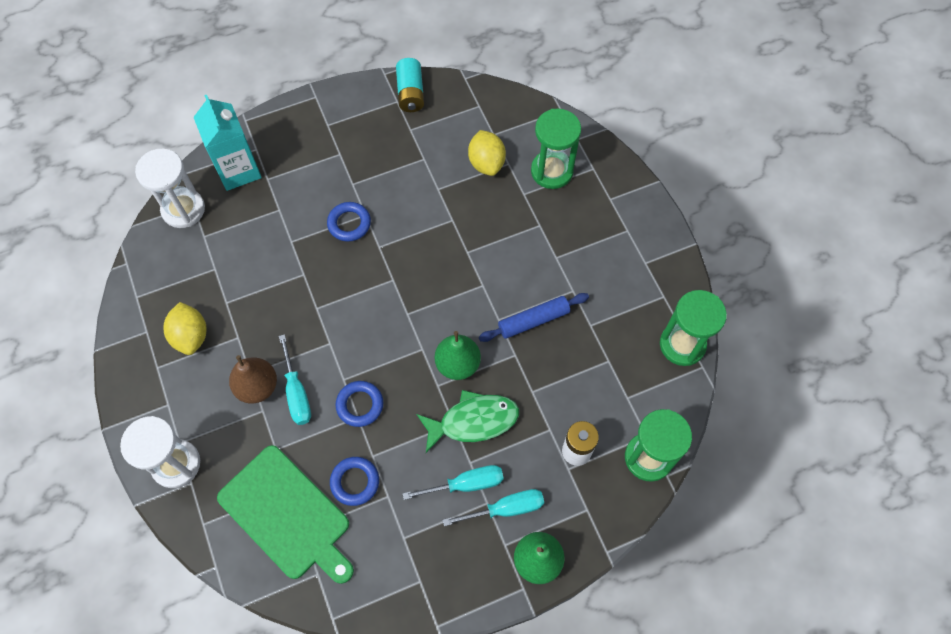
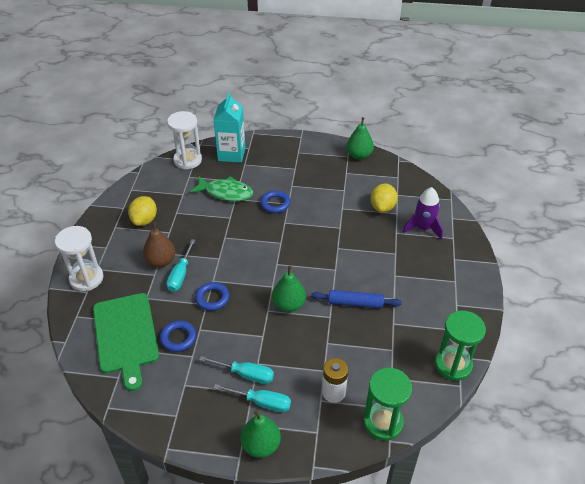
camera: 30 degrees right, 20 degrees down
turquoise battery [396,58,424,112] -> green pear [346,117,374,160]
green fish [416,390,519,453] -> green fish moved to [190,176,253,201]
green hourglass [531,109,581,189] -> purple rocket [403,187,443,240]

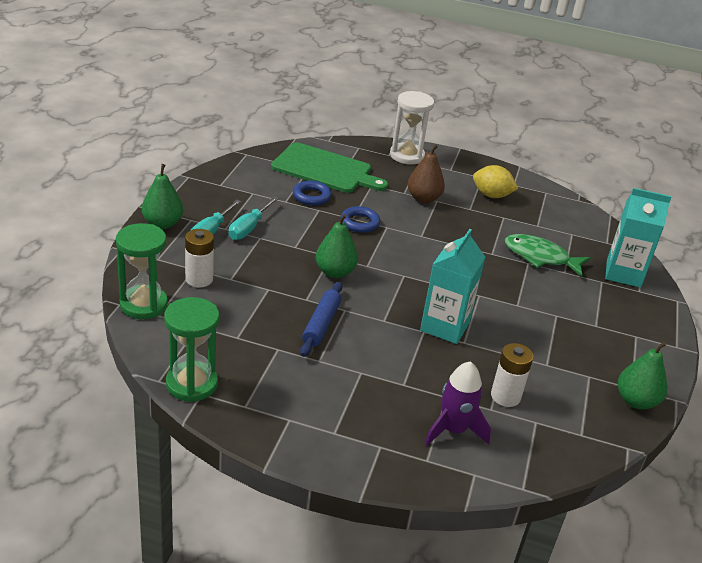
camera: 95 degrees right, 10 degrees down
green cutting board [93,293,159,391] -> green cutting board turned 150 degrees counterclockwise [271,142,388,193]
turquoise screwdriver [166,239,195,292] -> none
white hourglass [167,111,202,170] -> none
green fish [190,176,253,201] -> green fish turned 90 degrees clockwise [505,234,591,277]
blue ring [260,190,291,213] -> none
yellow lemon [371,183,398,212] -> white battery [491,343,534,407]
none -> turquoise carton [420,229,485,344]

